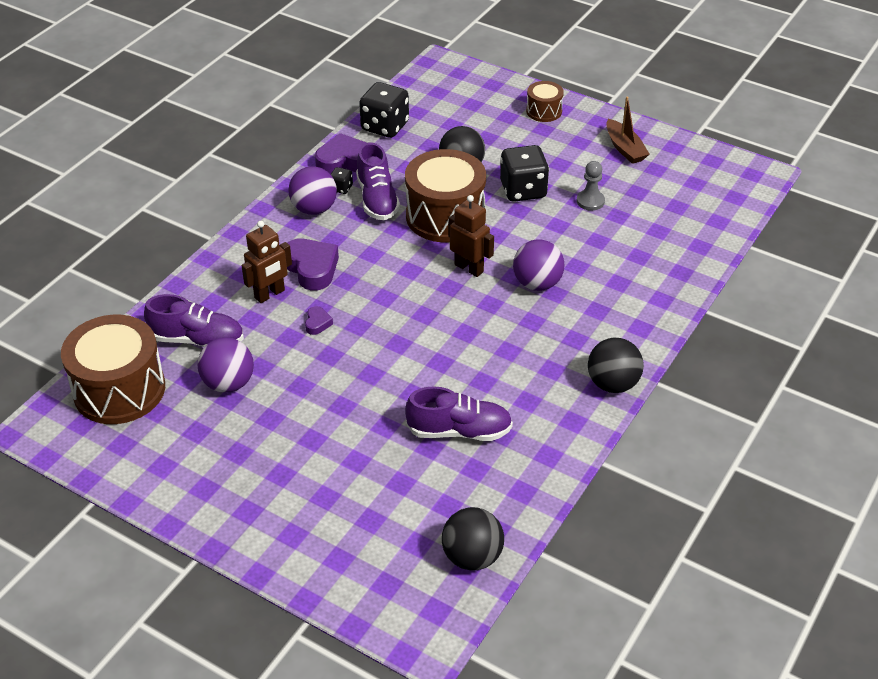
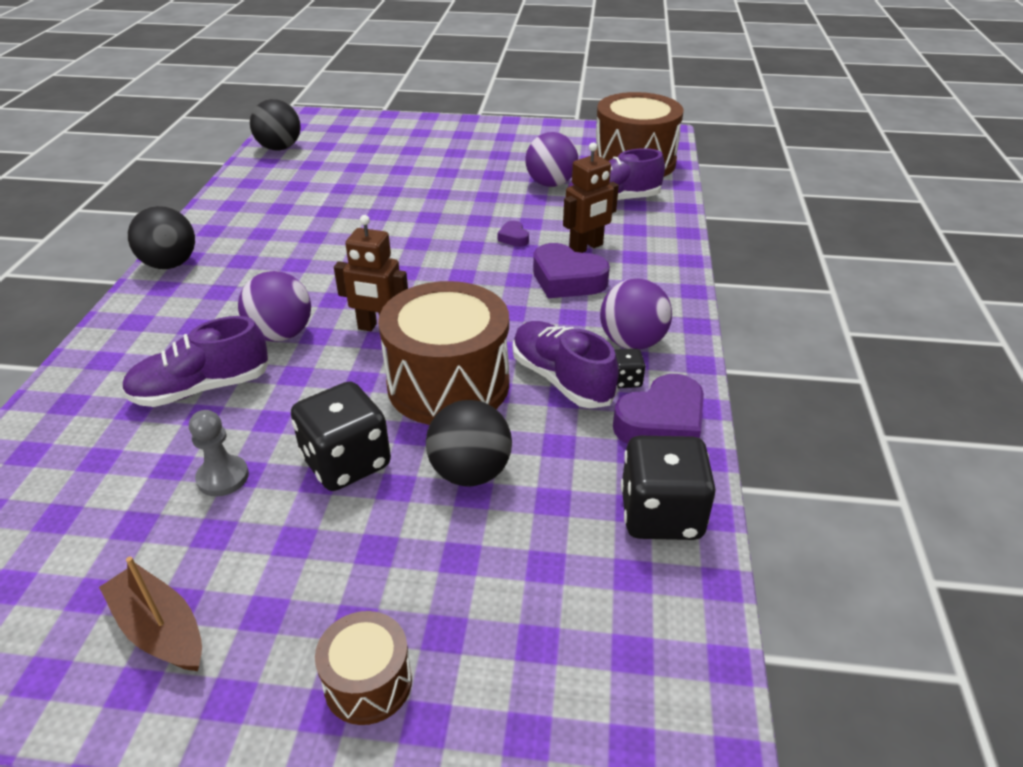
camera: 155 degrees right, 5 degrees down
brown robot [241,221,292,303] -> brown robot turned 150 degrees counterclockwise [563,142,619,253]
purple shoe [405,386,513,441] -> purple shoe moved to [122,316,270,407]

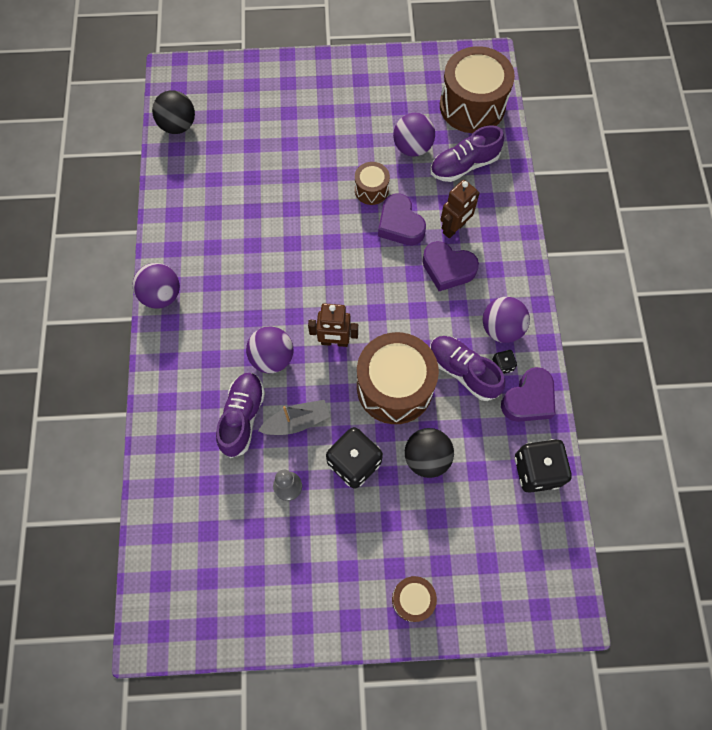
camera: 10 degrees left, 30 degrees up
brown boat [99,557,202,671] -> none
purple shoe [122,316,270,407] -> purple shoe turned 135 degrees clockwise [216,373,265,458]
black ball [128,206,195,269] -> purple ball [133,263,180,309]
purple heart [498,221,529,247] -> purple heart [378,193,426,246], size x2.06
none -> grey boat [258,400,330,435]
none -> brown drum [355,162,390,205]

